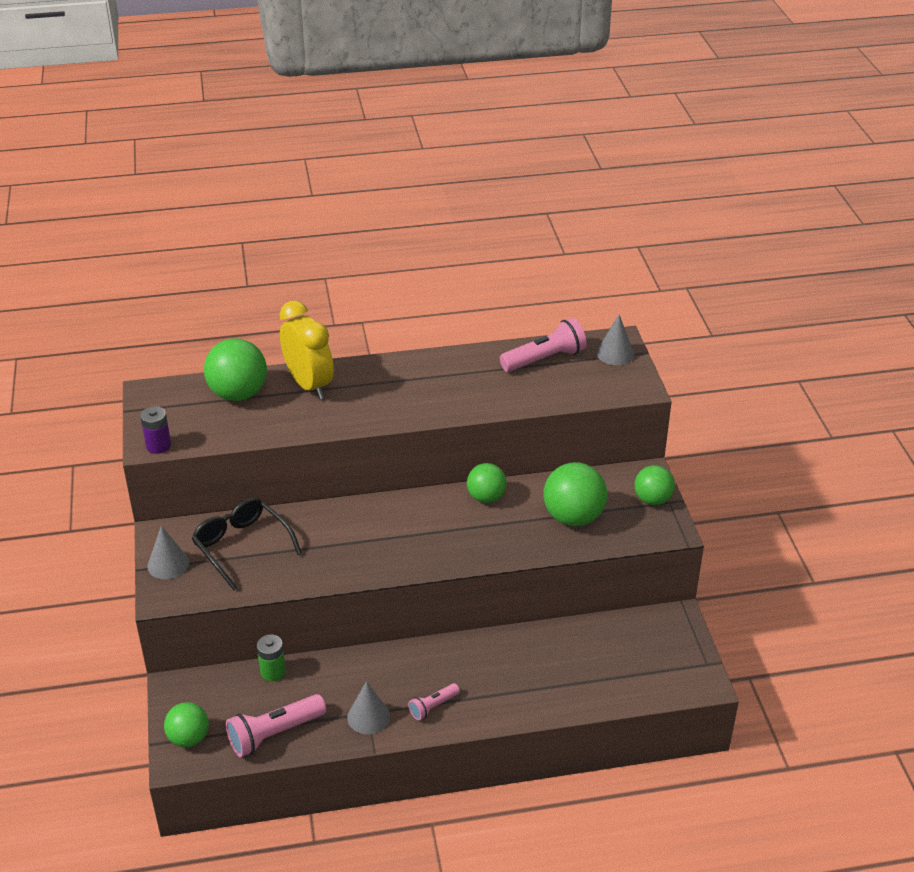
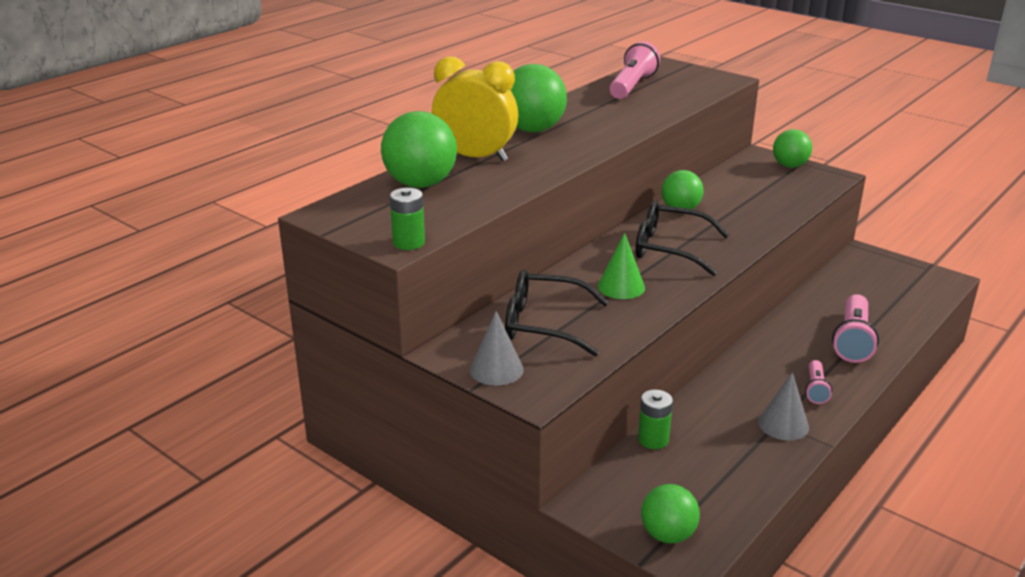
camera: 40 degrees left, 10 degrees down
purple battery [140,406,171,454] -> green battery [390,188,425,250]
pink flashlight [226,694,326,757] -> pink flashlight moved to [832,294,879,363]
green ball [543,462,607,526] -> green ball moved to [511,64,567,132]
grey cone [597,315,634,365] -> none
none -> green cone [598,233,645,299]
none -> black glasses [635,201,729,276]

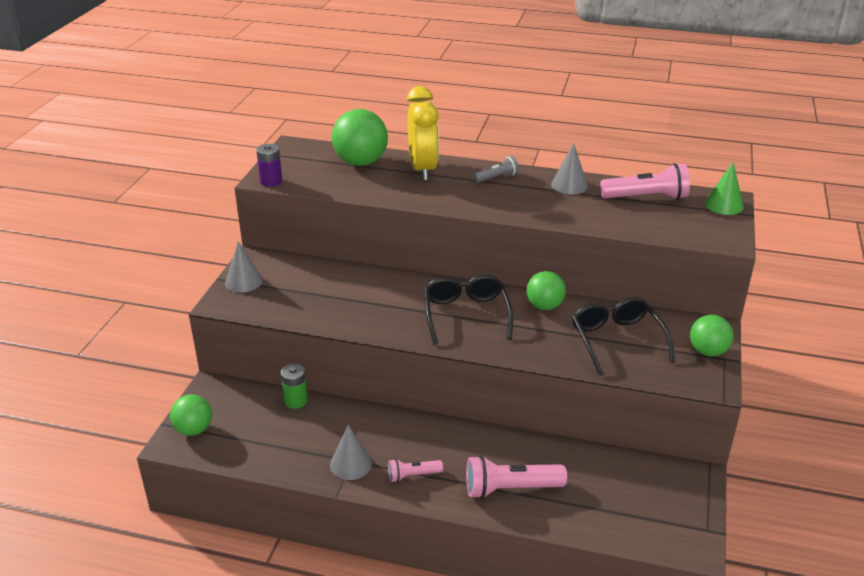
camera: 65 degrees right, 5 degrees up
green battery [390,188,425,250] -> purple battery [256,144,282,187]
black glasses [505,270,609,356] -> black glasses moved to [572,297,675,376]
green ball [511,64,567,132] -> grey flashlight [473,156,519,183]
green cone [598,233,645,299] -> green cone moved to [705,162,744,215]
none -> grey cone [551,143,588,195]

